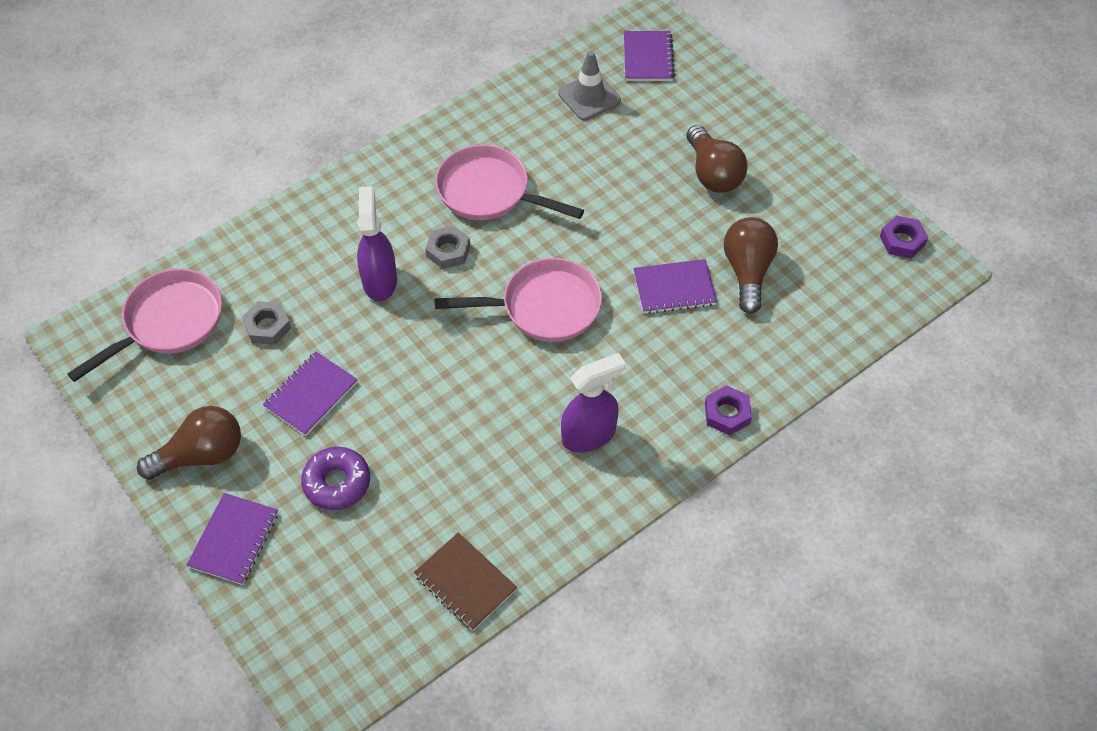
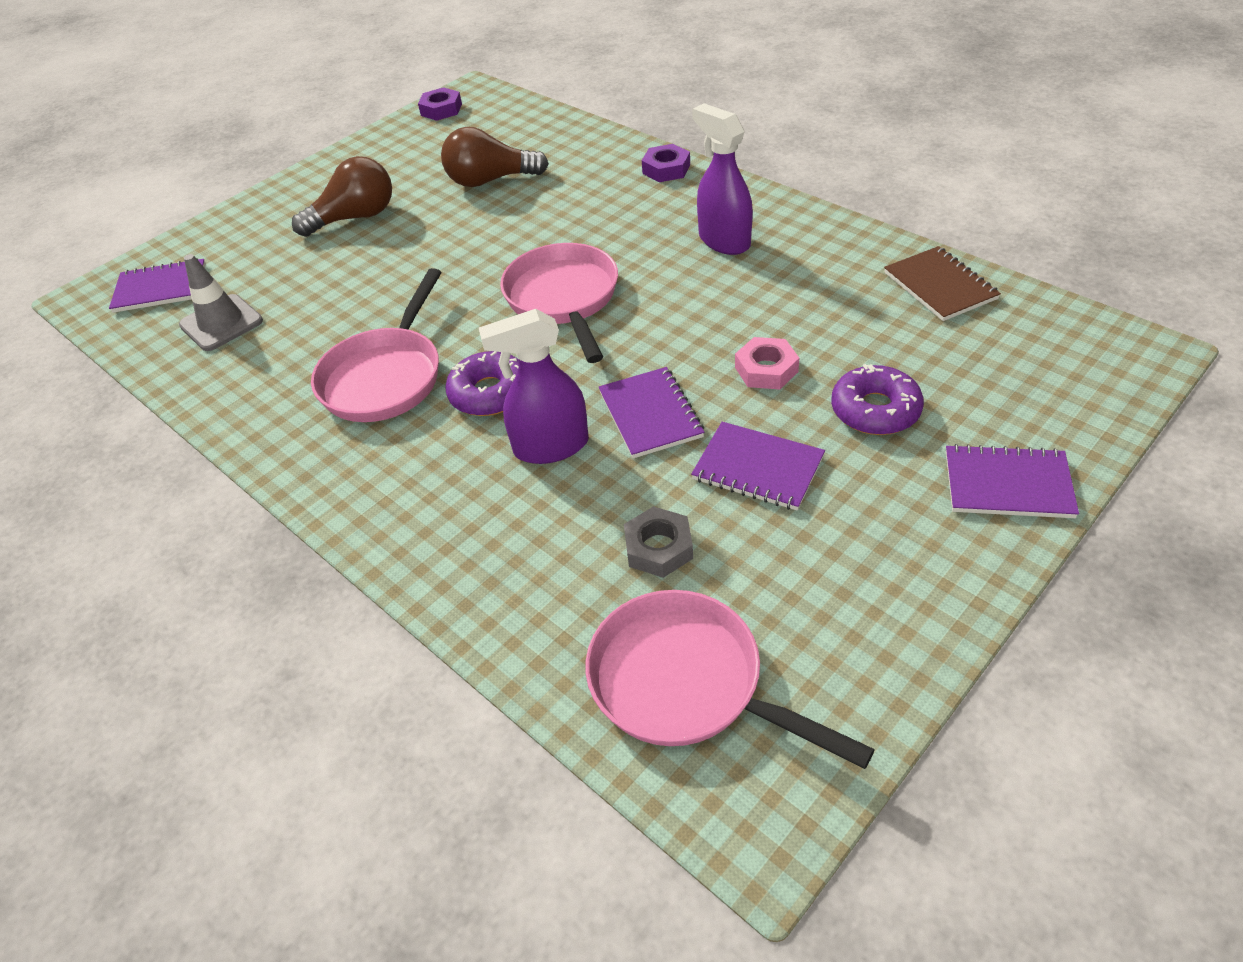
camera: 95 degrees left, 10 degrees down
brown light bulb [137,406,241,480] -> none
brown notebook [414,533,517,631] -> brown notebook turned 60 degrees counterclockwise [884,246,1001,321]
grey nut [425,225,470,269] -> purple donut [445,351,519,416]
purple notebook [633,259,717,314] -> purple notebook moved to [598,367,705,458]
none -> pink nut [735,337,799,389]

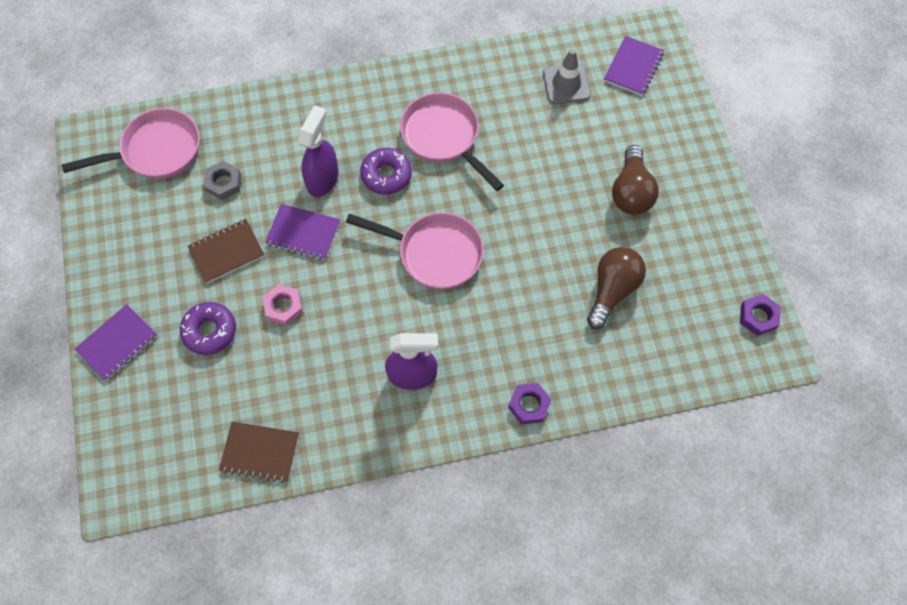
camera: 120 degrees right, 20 degrees up
purple notebook [691,422,825,511] -> brown notebook [188,219,264,284]

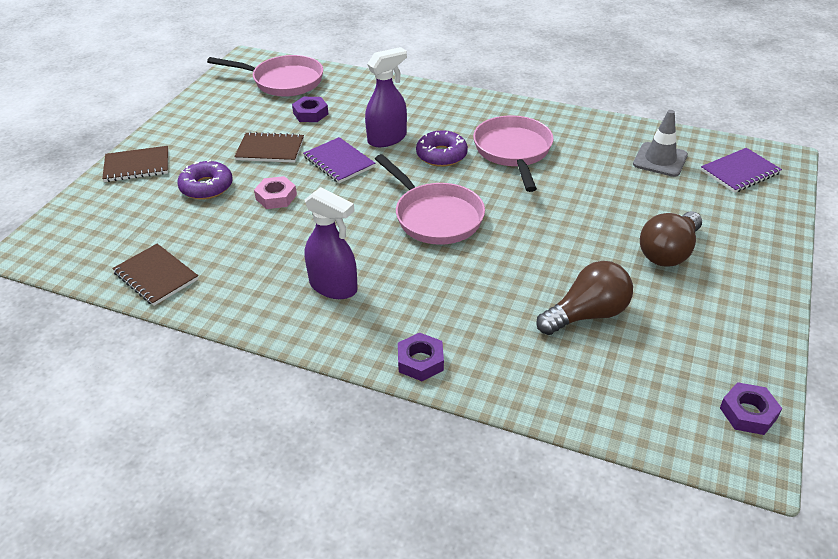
camera: 35 degrees right, 25 degrees down
purple notebook [75,304,157,381] -> brown notebook [102,146,169,182]
grey nut [203,161,241,200] -> purple nut [292,97,328,122]

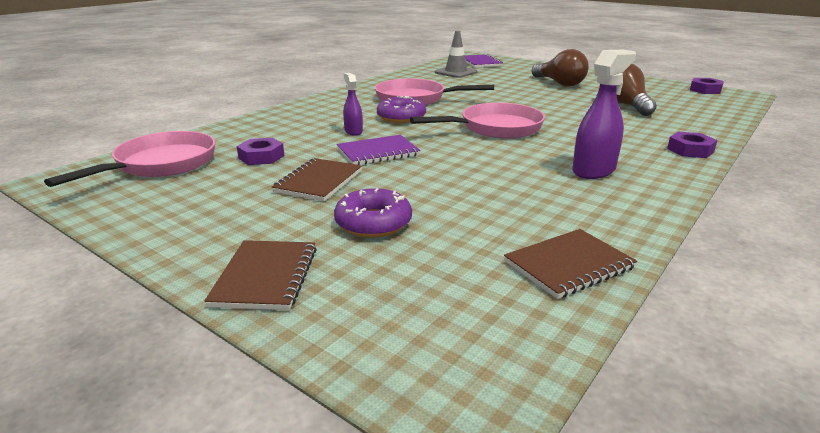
camera: 75 degrees left, 15 degrees down
pink nut [254,176,297,209] -> none
purple spray bottle [365,47,407,147] -> purple spray bottle [343,73,363,136], size x0.58

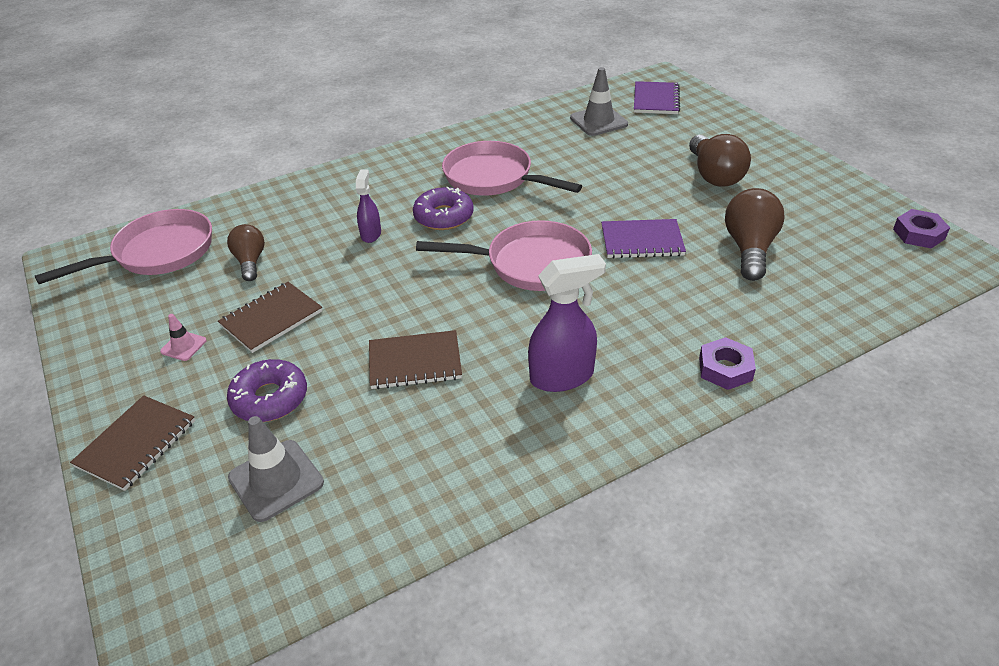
camera: 25 degrees right, 15 degrees up
purple nut [237,138,284,165] -> brown light bulb [227,224,265,281]
purple notebook [337,135,421,165] -> purple notebook moved to [601,219,686,258]
brown notebook [504,229,637,299] -> brown notebook moved to [369,330,462,389]
none -> pink traffic cone [160,314,207,361]
none -> grey traffic cone [228,416,324,522]

